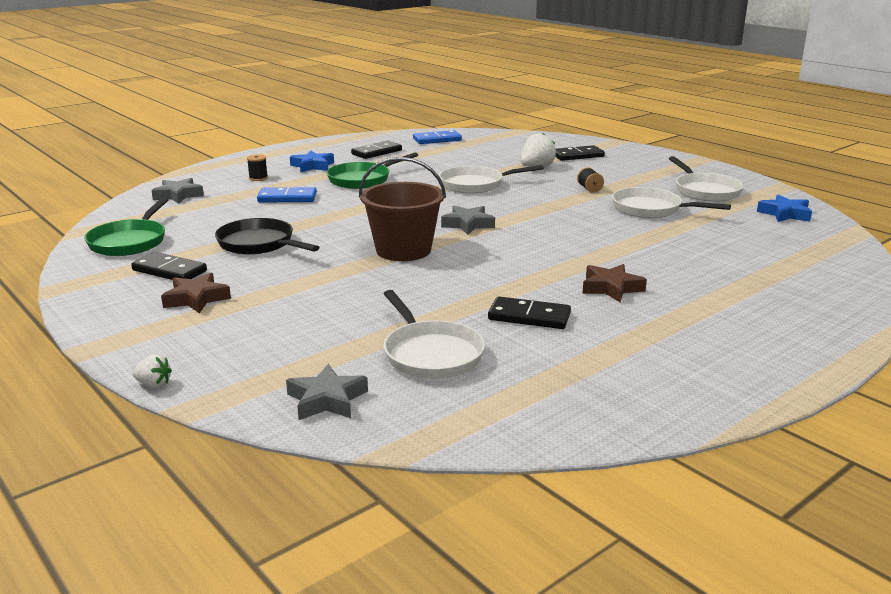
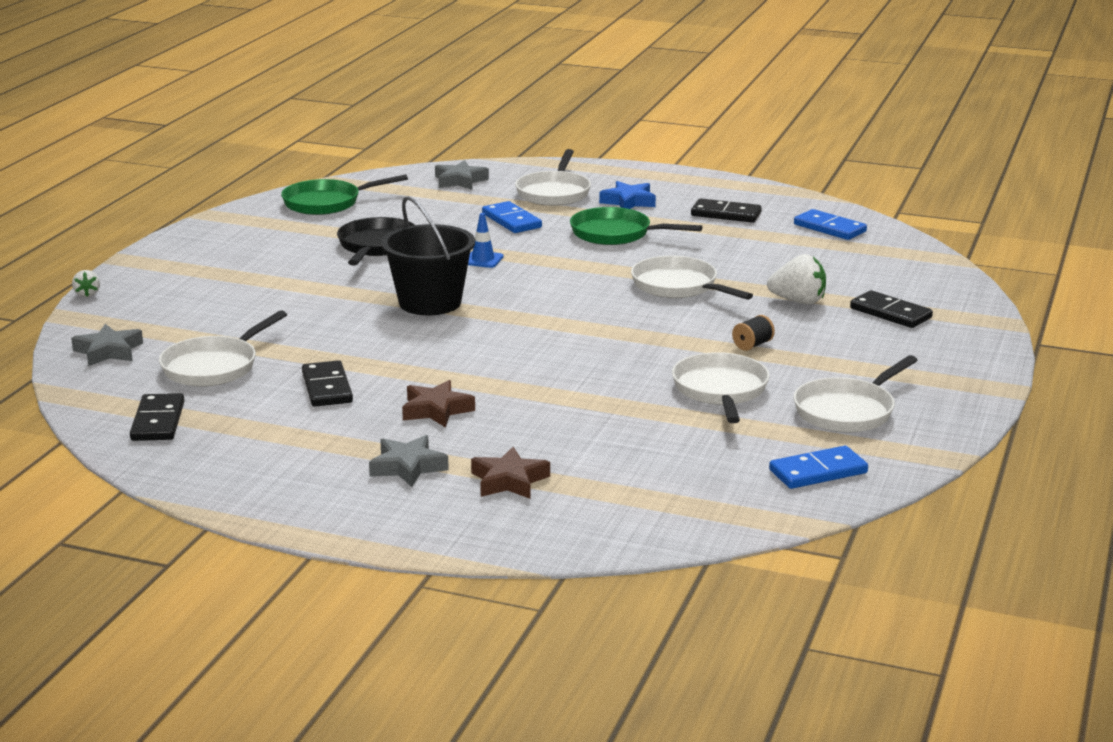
camera: 60 degrees right, 0 degrees up
black domino [131,252,207,280] -> black domino moved to [130,393,185,441]
brown star [161,273,231,313] -> brown star moved to [471,447,550,499]
black spool [247,154,268,181] -> white pan [515,149,591,206]
brown bucket [359,157,446,261] -> black bucket [381,196,475,315]
grey star [441,206,495,235] -> grey star moved to [369,435,449,487]
blue star [757,195,812,222] -> blue domino [769,446,868,489]
none -> blue traffic cone [468,213,504,268]

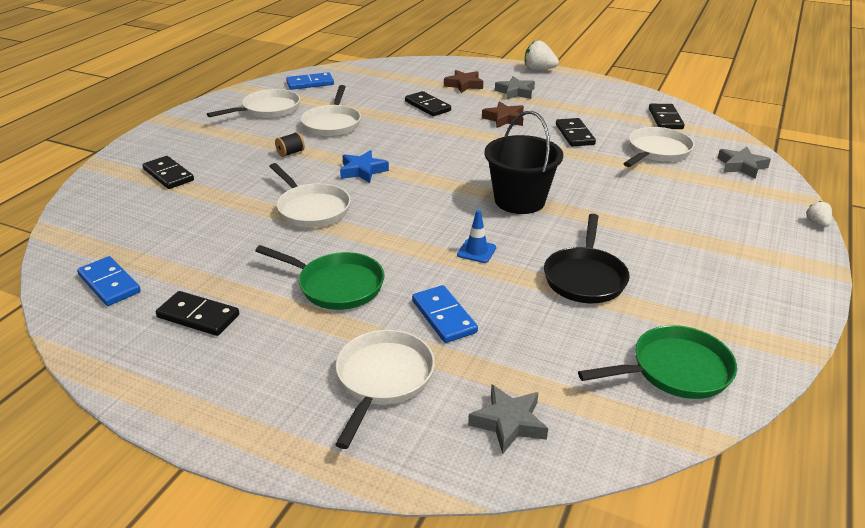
camera: 175 degrees left, 10 degrees up
blue star [599,181,656,209] -> blue star moved to [340,150,389,183]
white strawberry [767,254,826,305] -> white strawberry moved to [525,41,559,70]
none -> black domino [405,91,451,116]

